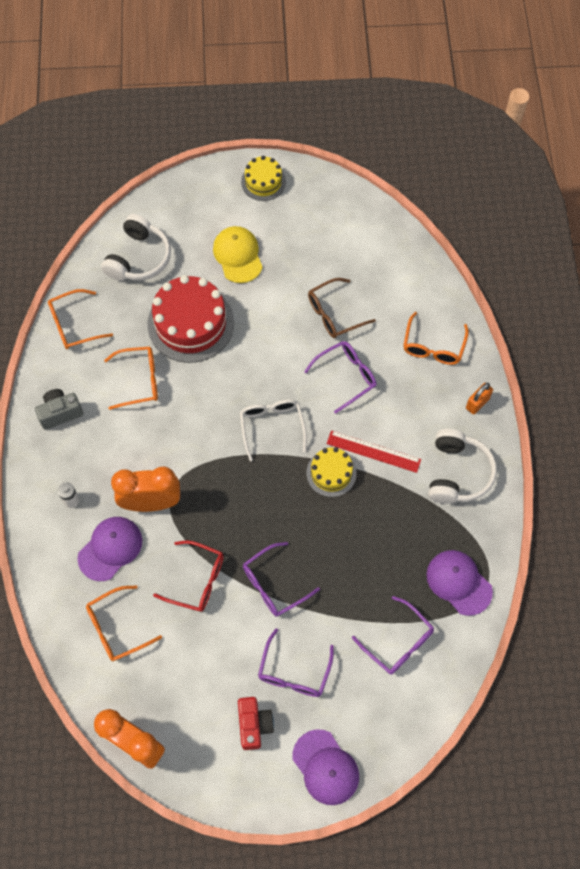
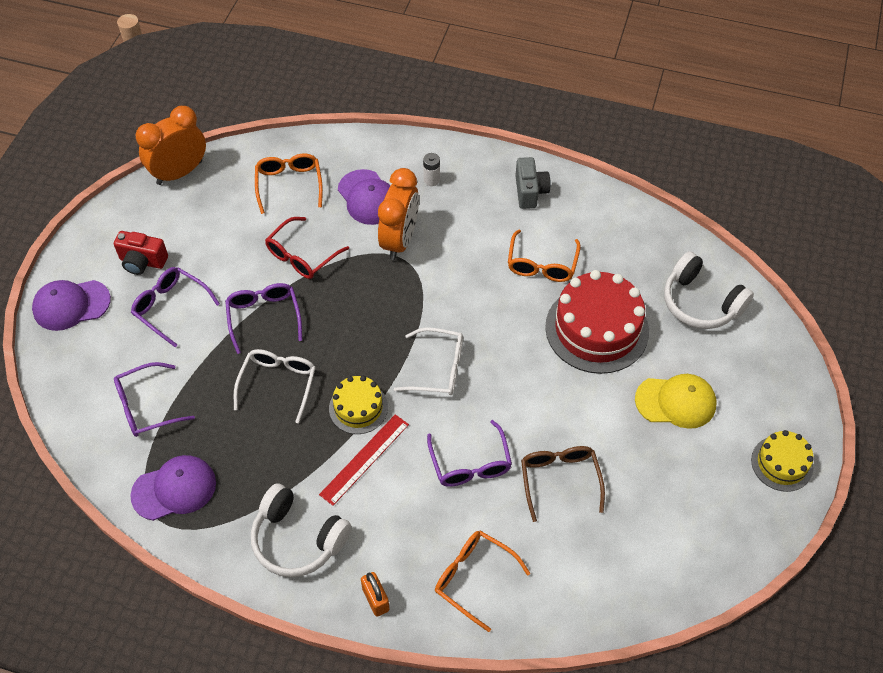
camera: 110 degrees right, 10 degrees down
orange glasses [48,289,113,349] -> none
none -> white glasses [234,349,316,423]

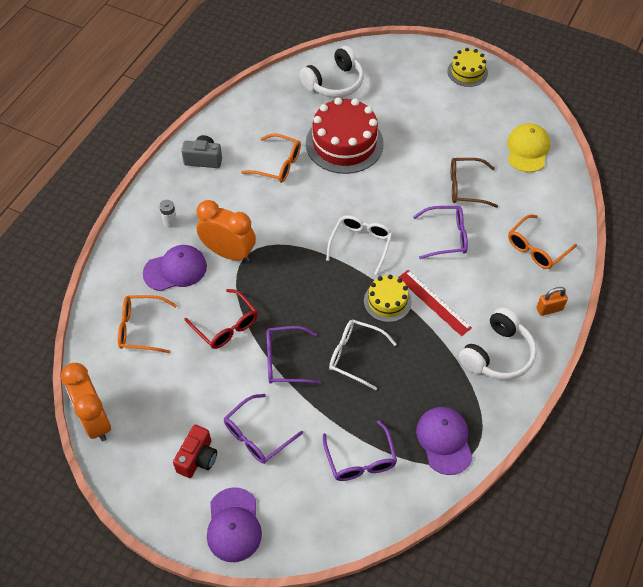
camera: 80 degrees left, 0 degrees up
yellow cap [635,374,717,429] -> yellow cap moved to [507,123,550,172]

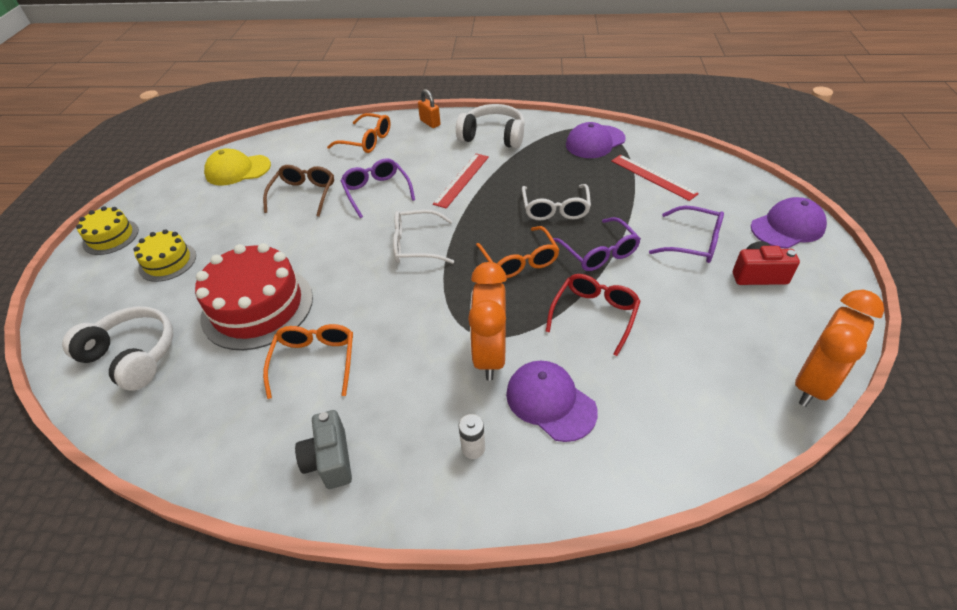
camera: 110 degrees left, 10 degrees down
orange glasses [118,295,177,353] -> orange glasses moved to [476,226,560,278]
purple glasses [323,420,397,481] -> red ruler [611,155,699,201]
yellow cake [364,275,412,322] -> yellow cake moved to [134,229,196,282]
brown glasses [451,158,498,208] -> brown glasses turned 150 degrees counterclockwise [263,165,334,217]

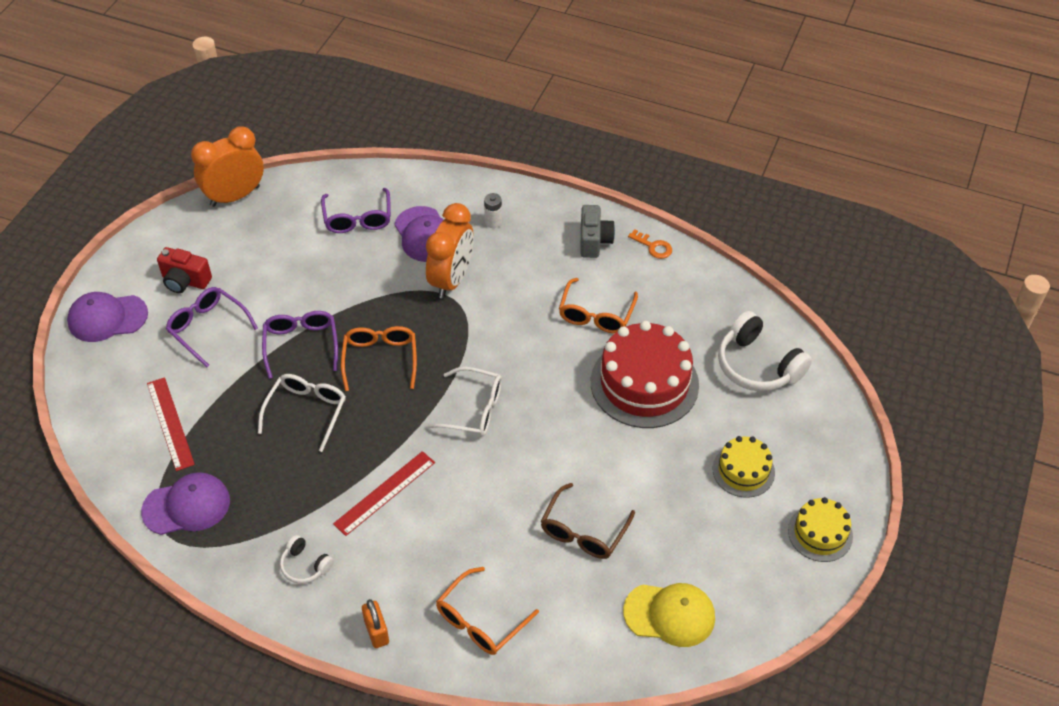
camera: 165 degrees left, 5 degrees up
orange glasses [327,113,391,153] -> orange glasses turned 90 degrees counterclockwise [436,567,539,655]
purple glasses [341,158,415,218] -> purple glasses moved to [321,188,391,233]
white headphones [456,104,525,148] -> white headphones [280,535,334,584], size x0.52
red glasses [546,274,641,356] -> none
none -> orange key [628,229,672,259]

